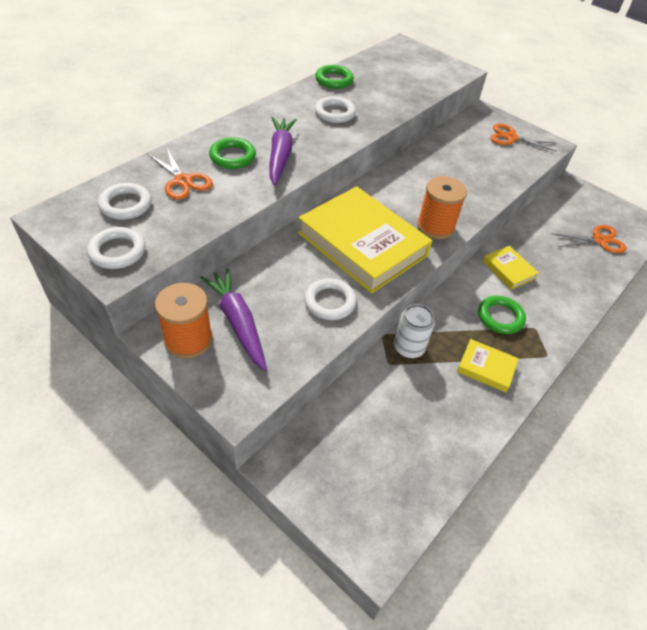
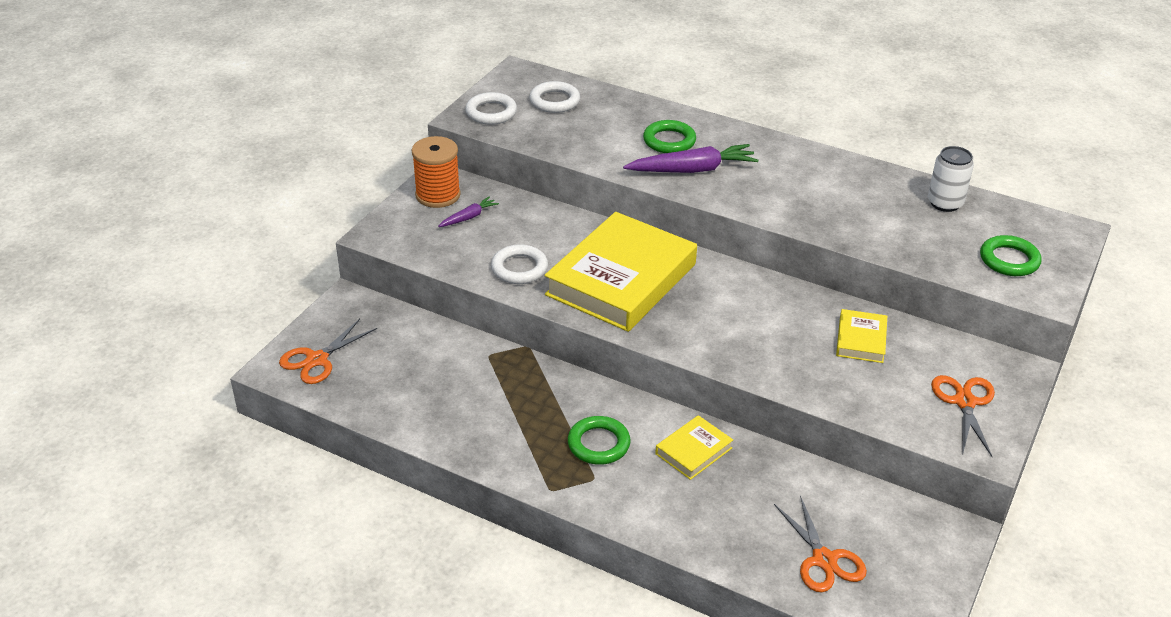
camera: 80 degrees right, 10 degrees down
orange scissors [148,148,213,200] -> orange scissors moved to [279,319,377,384]
purple carrot [200,268,267,371] -> purple carrot [438,196,499,227], size x0.52
green ring [315,65,354,89] -> green ring moved to [980,235,1042,276]
white ring [315,96,356,123] -> none
white can [394,304,435,358] -> white can moved to [928,146,974,212]
orange spool [417,176,467,239] -> none
yellow book [457,339,519,392] -> yellow book moved to [836,309,887,363]

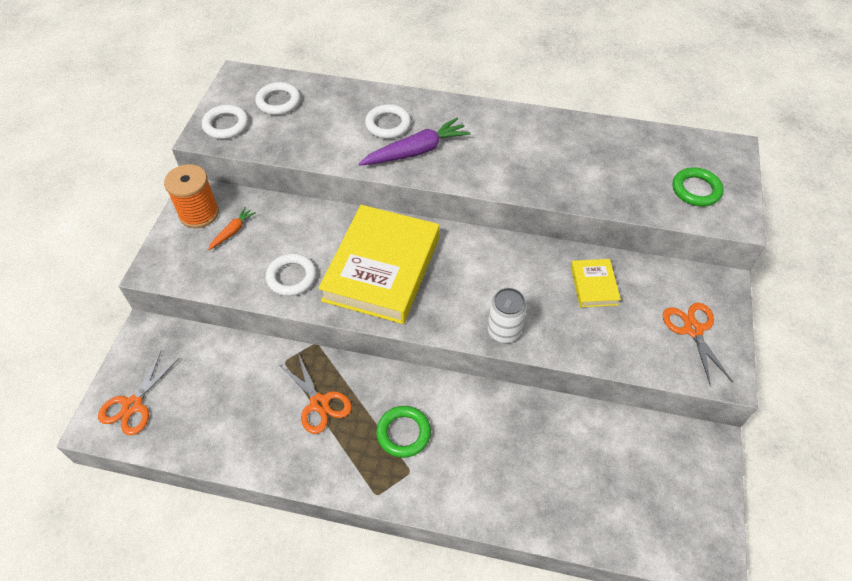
camera: 15 degrees left, 15 degrees up
purple carrot [438,196,499,227] -> orange carrot [208,207,256,250]
green ring [643,120,696,153] -> white ring [365,104,411,139]
yellow book [655,415,733,480] -> none
orange scissors [774,495,867,592] -> orange scissors moved to [280,353,352,434]
white can [928,146,974,212] -> white can moved to [487,288,527,343]

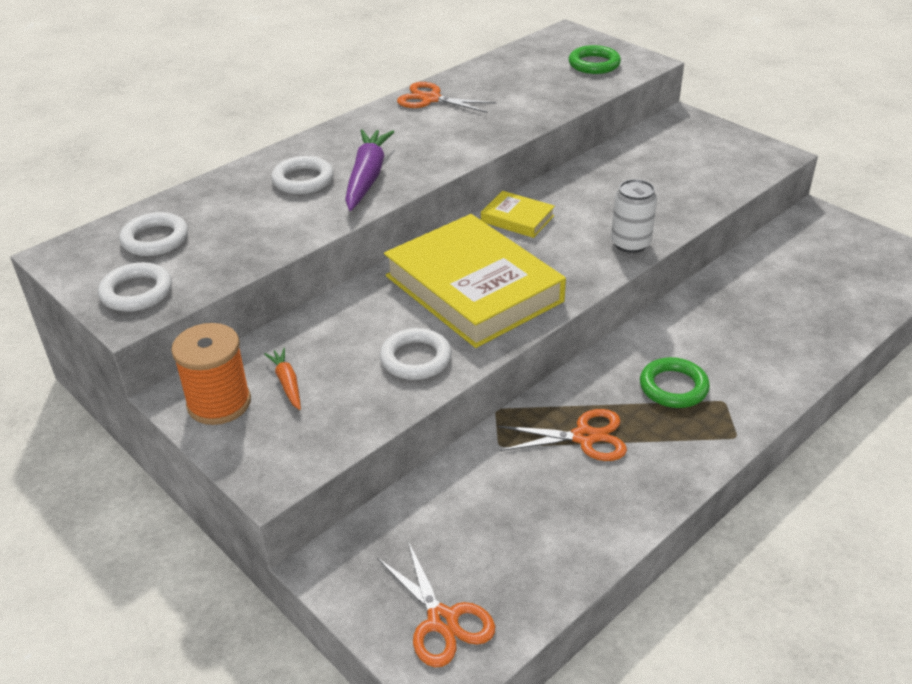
camera: 55 degrees left, 15 degrees down
yellow book [571,259,621,307] -> yellow book moved to [481,191,555,238]
orange scissors [662,303,733,386] -> orange scissors moved to [397,82,496,113]

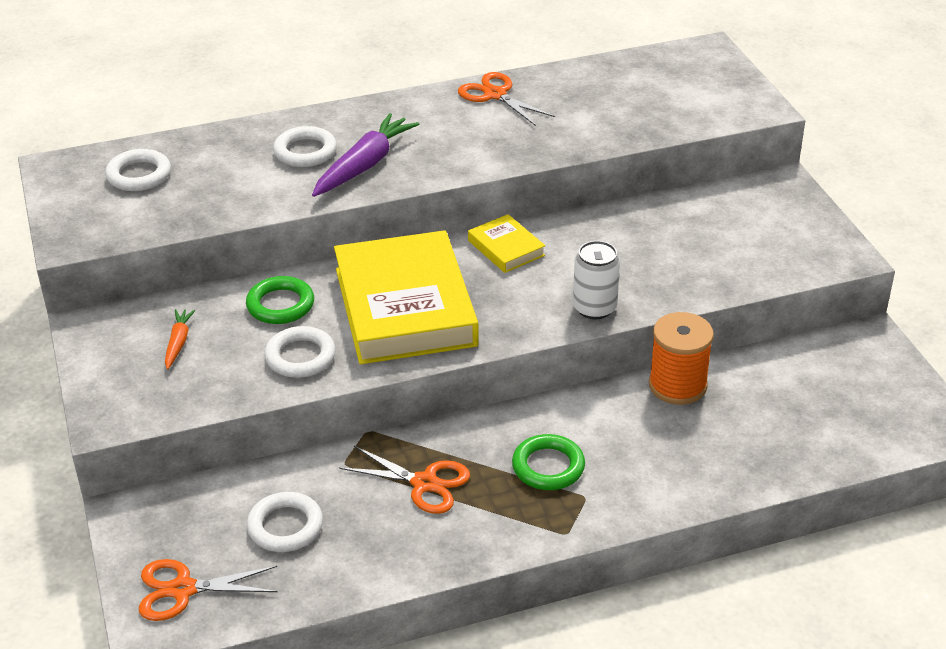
camera: 25 degrees right, 0 degrees up
white ring [98,262,172,312] -> white ring moved to [247,492,323,552]
orange spool [171,323,251,425] -> orange spool moved to [649,312,714,405]
orange scissors [377,541,495,667] -> orange scissors turned 90 degrees clockwise [139,559,278,621]
green ring [569,45,621,74] -> green ring moved to [246,276,314,324]

